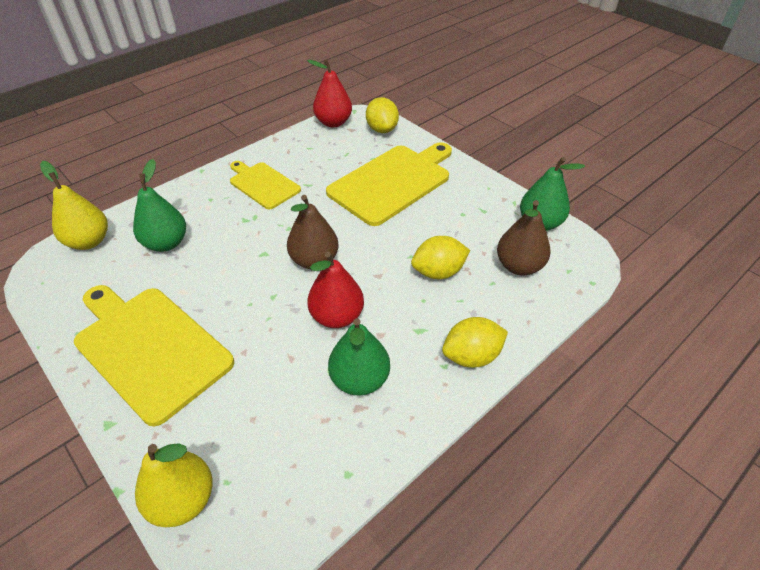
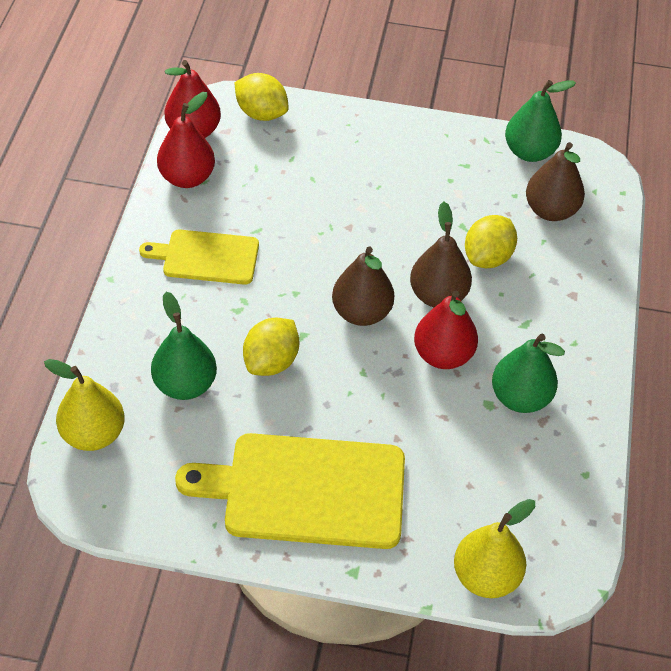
camera: 40 degrees left, 5 degrees up
yellow cutting board [326,142,452,226] -> none
yellow lemon [442,317,508,368] -> yellow lemon moved to [243,318,299,376]
none -> red pear [157,92,215,188]
none -> brown pear [410,202,472,307]

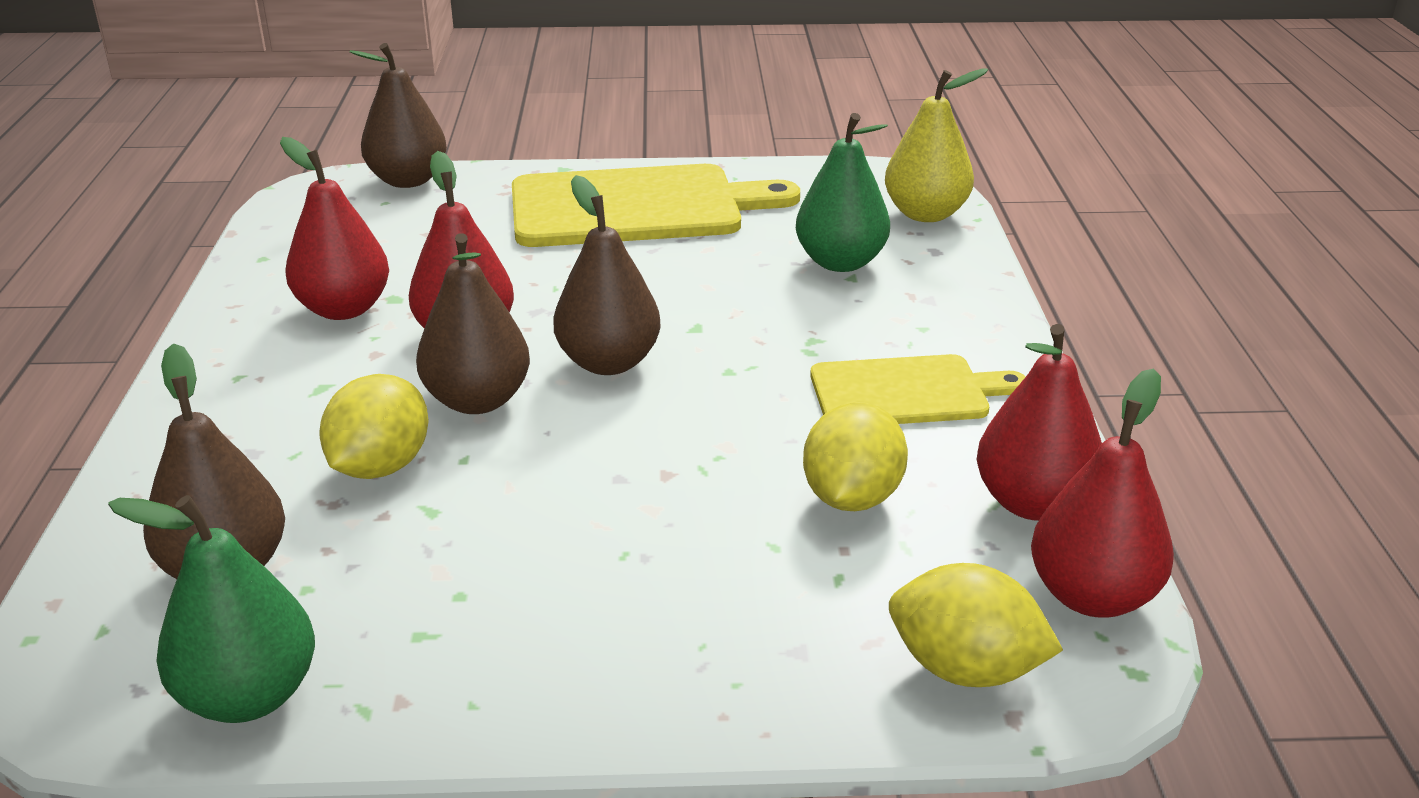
camera: 170 degrees right, 20 degrees down
yellow lemon [243,318,299,376] -> yellow lemon moved to [803,402,908,511]
yellow pear [454,499,535,598] -> brown pear [350,43,447,188]
green pear [492,334,565,413] -> red pear [280,137,389,320]

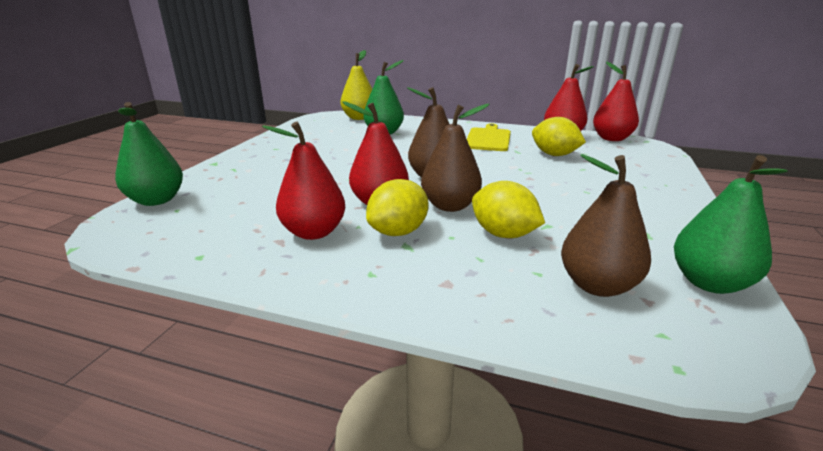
camera: 70 degrees left, 5 degrees down
brown pear [350,43,447,188] -> green pear [115,102,183,206]
yellow cutting board [512,164,800,247] -> none
yellow lemon [889,563,1063,687] -> yellow lemon moved to [366,179,429,236]

